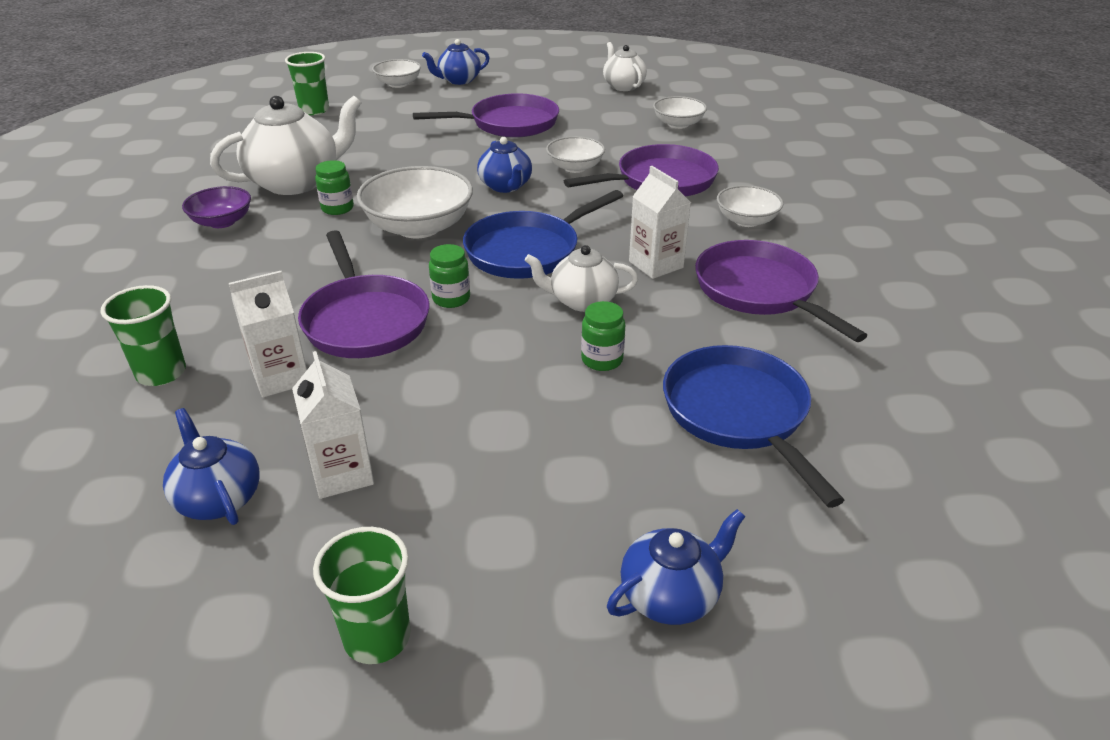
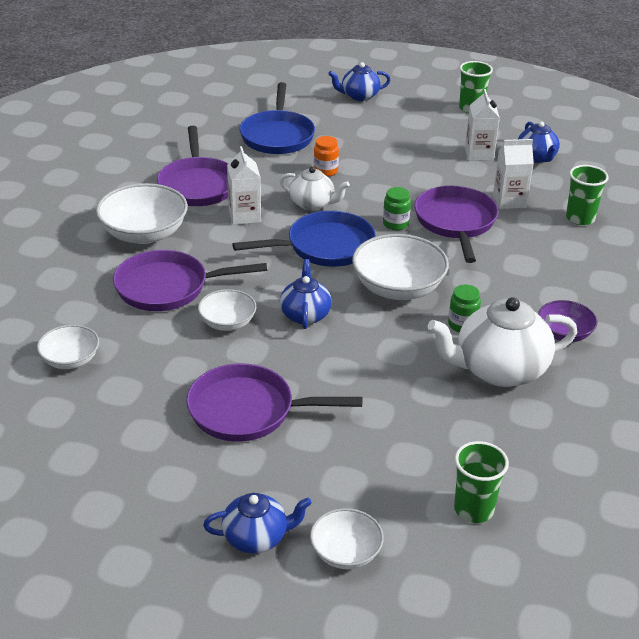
camera: 160 degrees left, 0 degrees up
green jar [581,301,625,371] -> orange jar [314,136,339,177]
white teapot [603,42,647,91] -> none
white bowl [717,185,784,227] -> white bowl [96,183,188,244], size x1.71

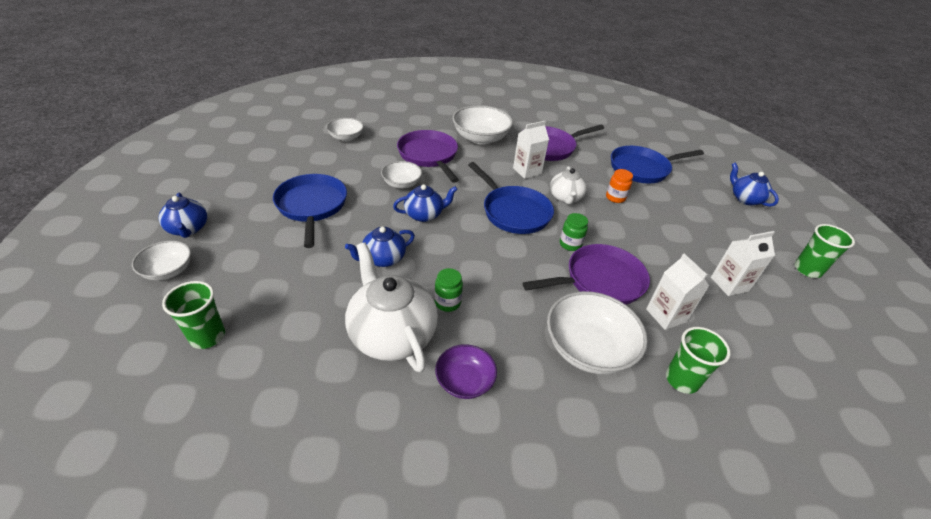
camera: 70 degrees right, 5 degrees up
purple pan [186,363,363,442] -> blue pan [273,174,347,248]
white bowl [352,234,449,300] -> white bowl moved to [547,291,648,374]
blue teapot [518,121,560,163] -> blue teapot moved to [345,227,415,267]

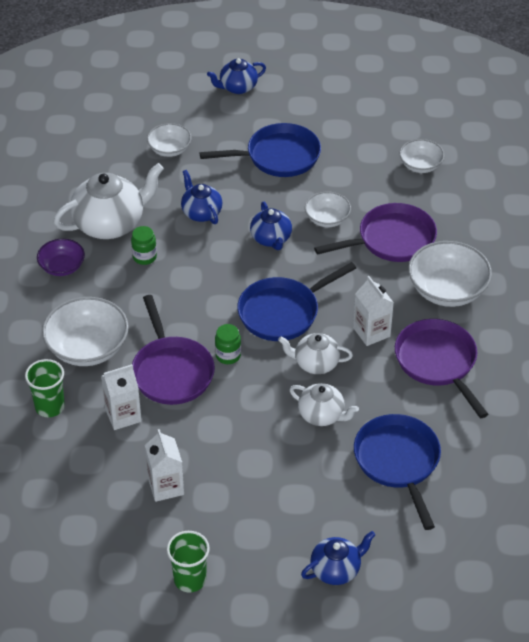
camera: 95 degrees right, 5 degrees up
white bowl [132,241,191,281] -> white bowl moved to [147,123,191,157]
green cup [162,281,225,349] -> none
orange jar [606,169,633,203] -> white teapot [289,383,359,426]

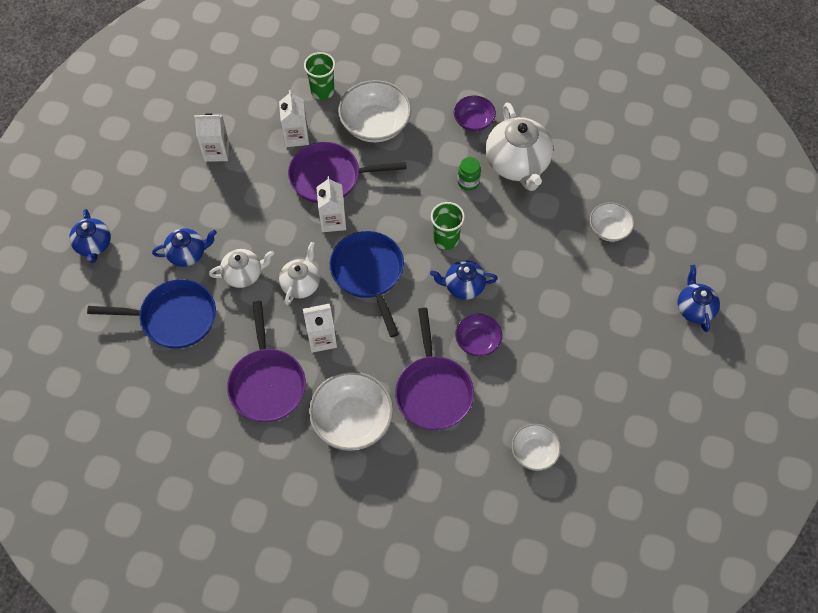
camera: 105 degrees right, 15 degrees up
green cup [167,531,210,593] -> green cup moved to [431,202,465,250]
blue teapot [181,170,222,224] -> blue teapot moved to [152,228,217,267]
blue pan [200,123,321,177] -> none
green jar [215,324,241,364] -> white carton [316,176,346,232]
white teapot [289,383,359,426] -> white teapot turned 150 degrees counterclockwise [209,249,274,288]
white bowl [305,192,351,227] -> purple bowl [455,314,502,356]
purple pan [395,319,488,418] -> purple pan turned 90 degrees clockwise [227,301,306,422]

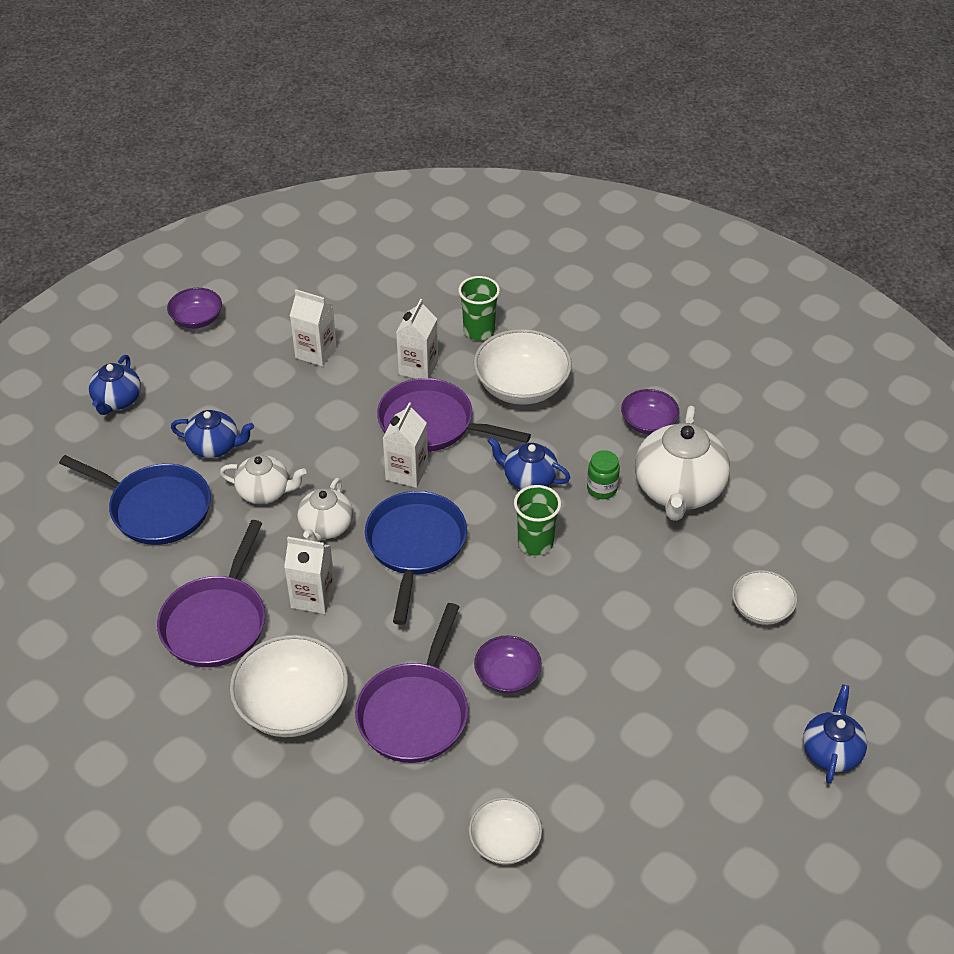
camera: 25 degrees right, 15 degrees down
white teapot [279,242,320,305] -> white teapot turned 150 degrees clockwise [297,478,353,542]
blue teapot [430,260,498,300] -> blue teapot moved to [488,437,570,490]
none -> purple bowl [167,288,222,329]

